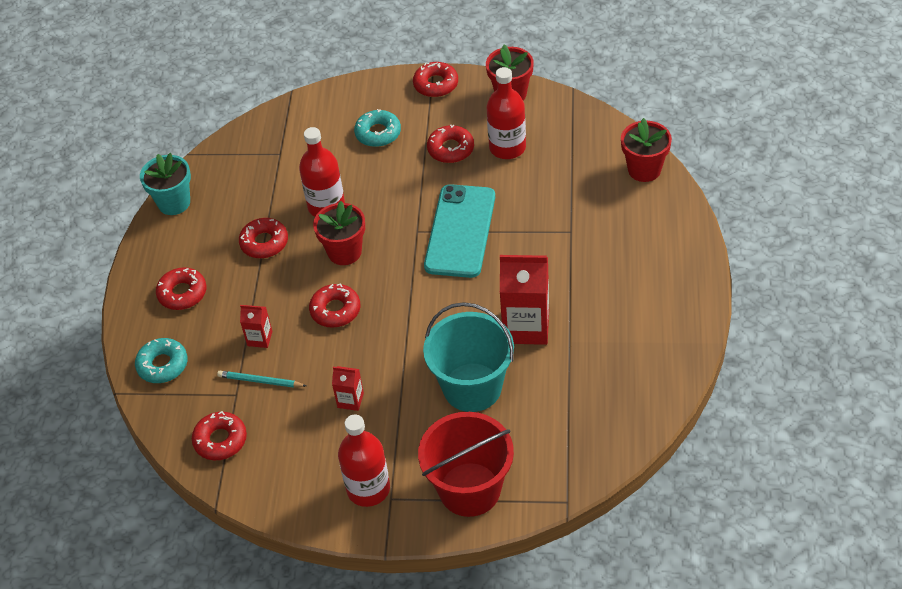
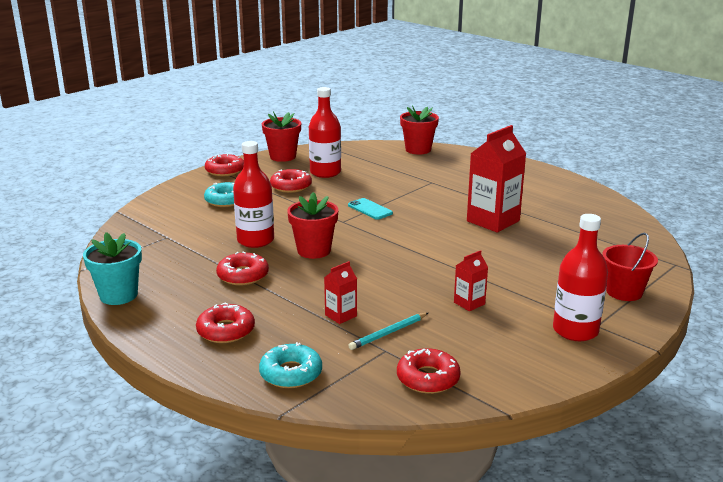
camera: 55 degrees left, 25 degrees down
red donut [309,283,361,328] -> none
red bucket [418,412,514,517] -> red bucket [602,233,658,301], size x0.60
turquoise bucket [423,302,514,412] -> none
turquoise phone [424,184,495,278] -> turquoise phone [348,198,393,220], size x0.46

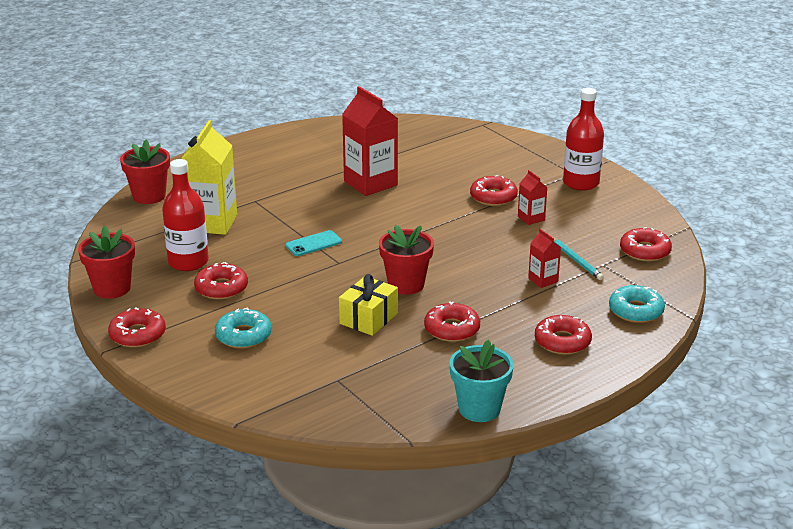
camera: 80 degrees left, 5 degrees up
red bottle [233,141,274,248] -> yellow gift [339,274,398,336]
red bucket [602,233,658,301] -> none
none -> yellow carton [181,120,237,235]
none -> red donut [470,175,518,206]

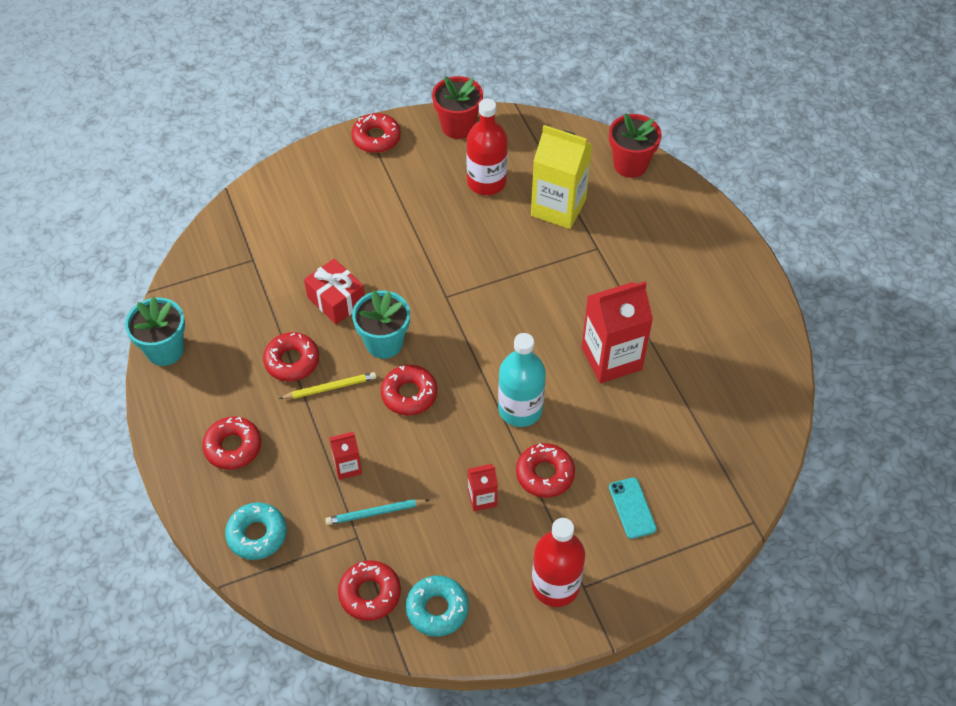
camera: 105 degrees right, 25 degrees up
red donut [194,262,248,300] -> red donut moved to [381,365,437,415]
turquoise donut [215,308,272,348] -> turquoise donut moved to [406,576,469,637]
turquoise phone [285,230,342,256] -> turquoise phone moved to [609,477,657,539]
yellow gift [339,274,398,336] -> red gift [304,259,365,324]
red flower pot [379,224,434,295] -> turquoise flower pot [352,291,410,359]
none -> yellow pencil [279,372,376,399]
none -> turquoise bottle [498,333,546,427]

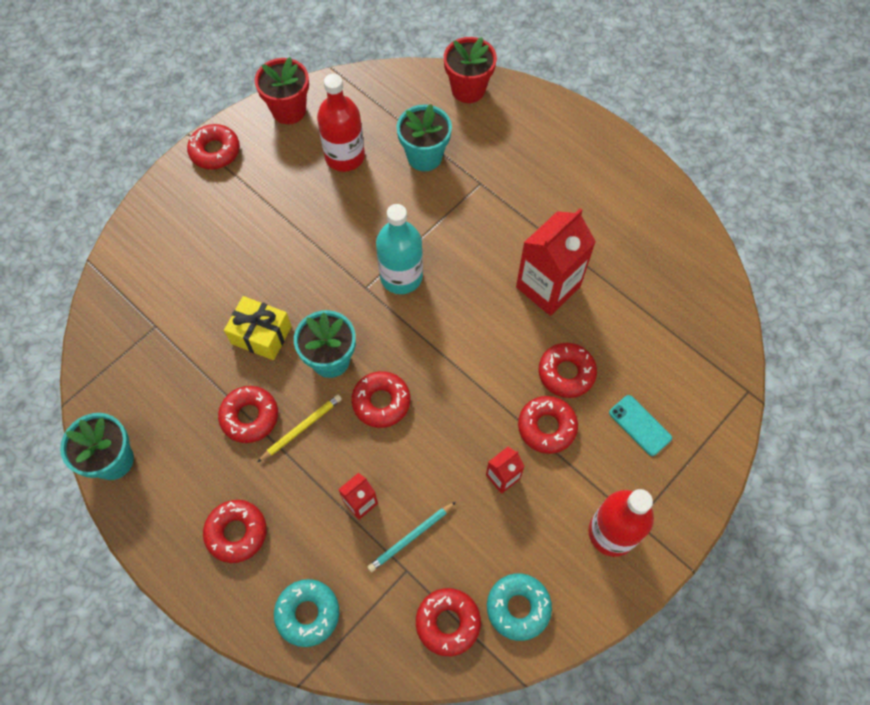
camera: 25 degrees left, 10 degrees up
red gift [304,259,365,324] -> yellow gift [224,296,292,360]
turquoise bottle [498,333,546,427] -> turquoise bottle moved to [376,204,423,294]
yellow carton [531,125,592,229] -> turquoise flower pot [397,104,452,171]
none -> red donut [539,343,597,398]

